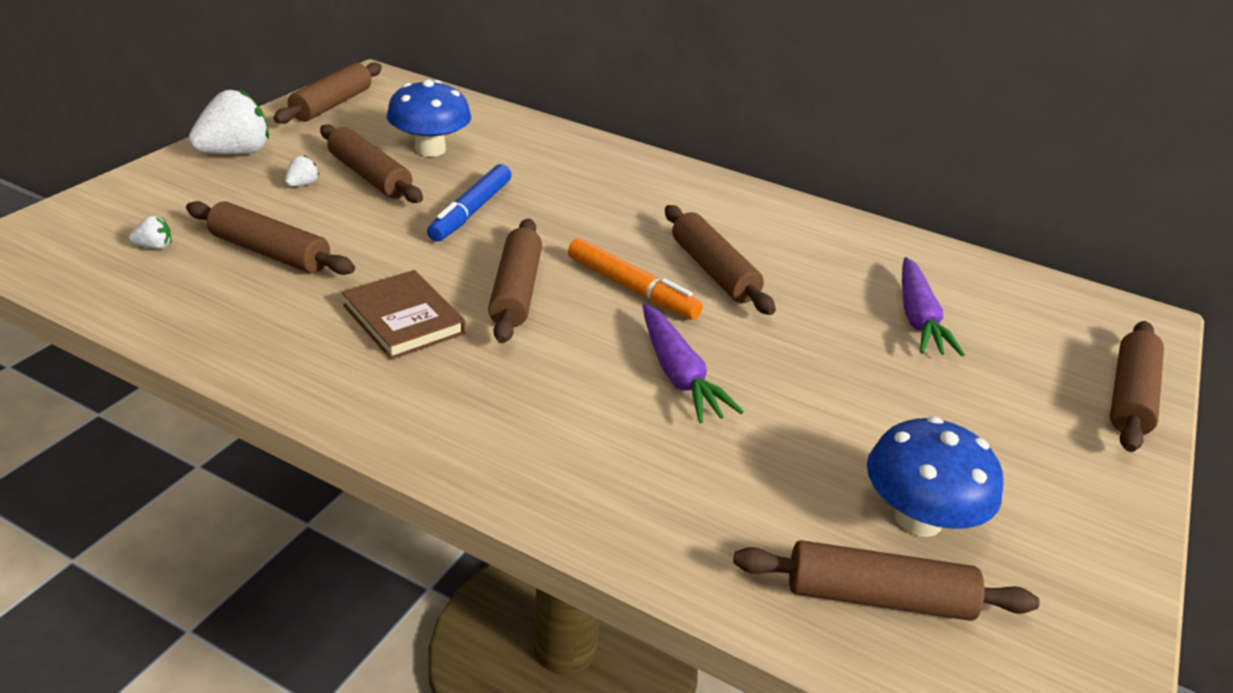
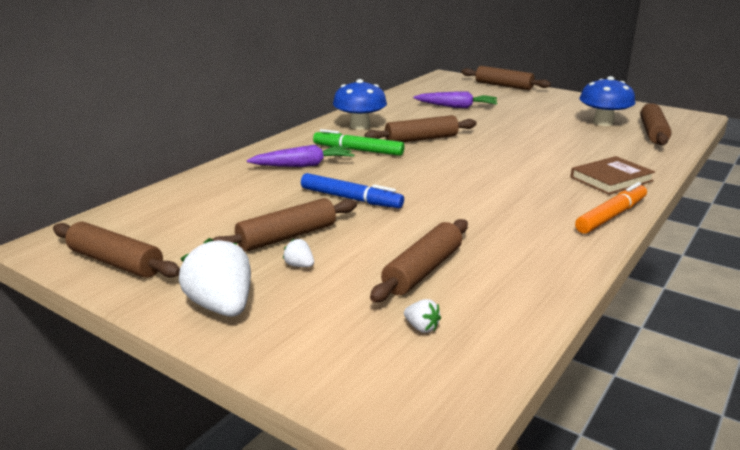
camera: 80 degrees left, 10 degrees down
white strawberry [128,216,171,249] -> white strawberry turned 135 degrees clockwise [404,299,441,333]
brown book [342,270,466,360] -> brown book moved to [571,156,655,195]
blue mushroom [387,80,471,157] -> blue mushroom moved to [333,79,387,129]
brown rolling pin [488,219,542,343] -> none
orange marker [568,238,703,320] -> orange marker moved to [575,182,647,234]
purple carrot [643,304,744,423] -> purple carrot moved to [247,145,354,167]
none -> green marker [313,129,404,156]

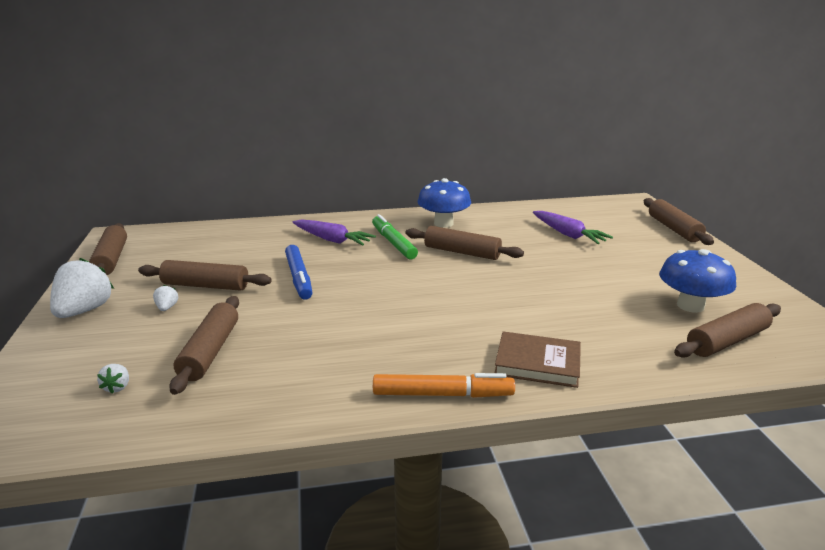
camera: 45 degrees right, 0 degrees up
brown rolling pin [370,219,468,302] -> brown rolling pin turned 75 degrees counterclockwise [169,296,239,395]

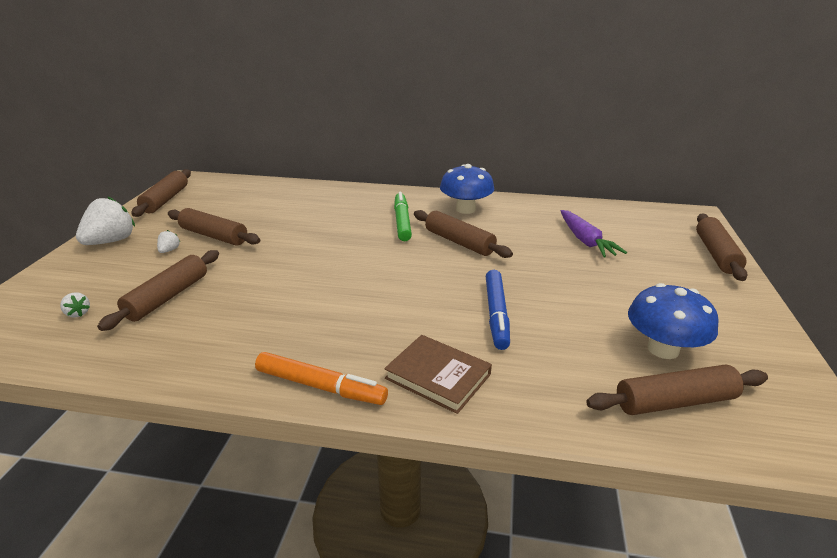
camera: 20 degrees right, 5 degrees up
white strawberry [97,364,129,394] -> white strawberry turned 60 degrees counterclockwise [60,292,90,317]
blue marker [285,245,312,300] -> blue marker moved to [486,270,510,350]
purple carrot [293,219,376,246] -> none

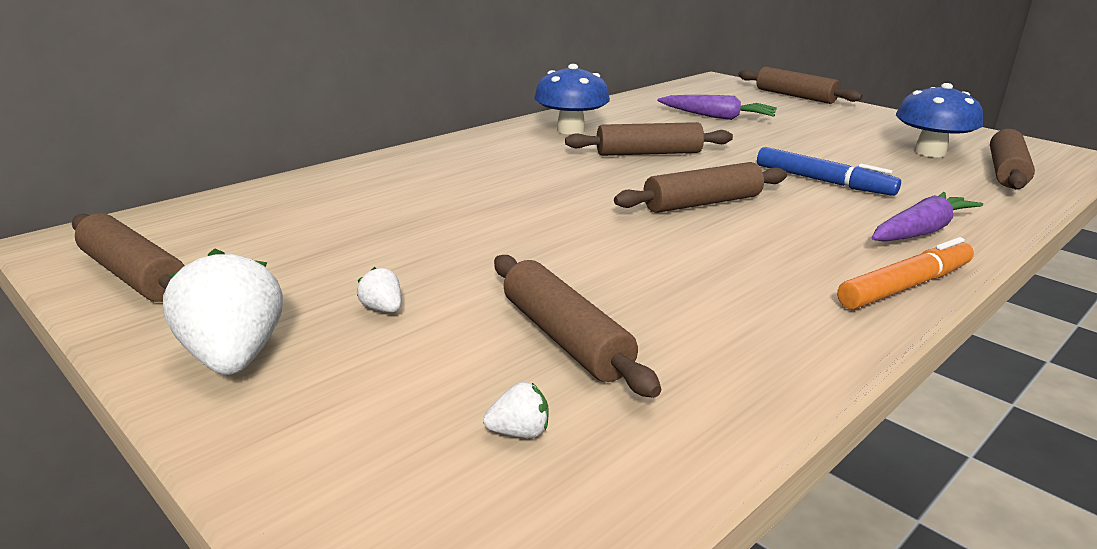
camera: 55 degrees left, 5 degrees down
brown rolling pin [168,208,260,245] -> brown rolling pin moved to [614,162,787,213]
brown book [384,335,492,414] -> purple carrot [871,192,983,242]
green marker [394,192,412,241] -> none

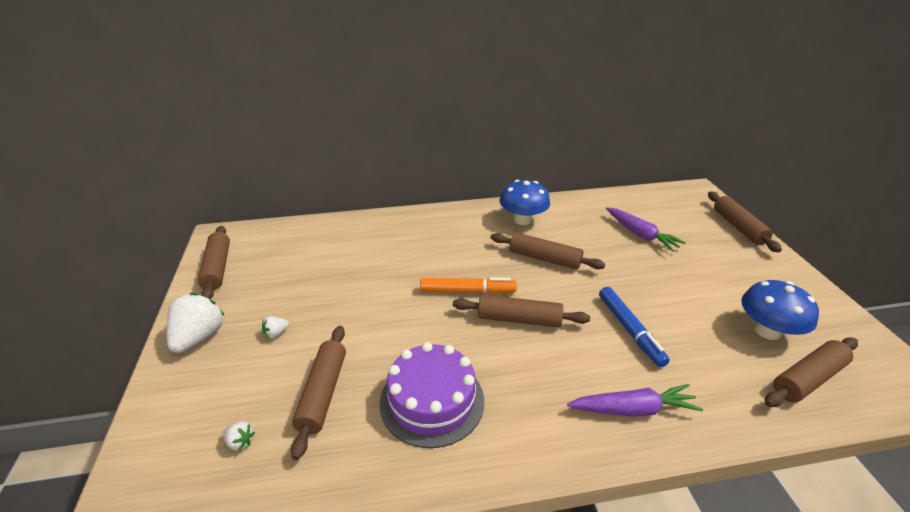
camera: 35 degrees right, 10 degrees up
white strawberry [357,267,401,313] -> white strawberry turned 120 degrees counterclockwise [262,316,289,339]
orange marker [837,237,974,310] -> orange marker moved to [420,278,517,294]
none -> purple cake [380,342,484,448]

